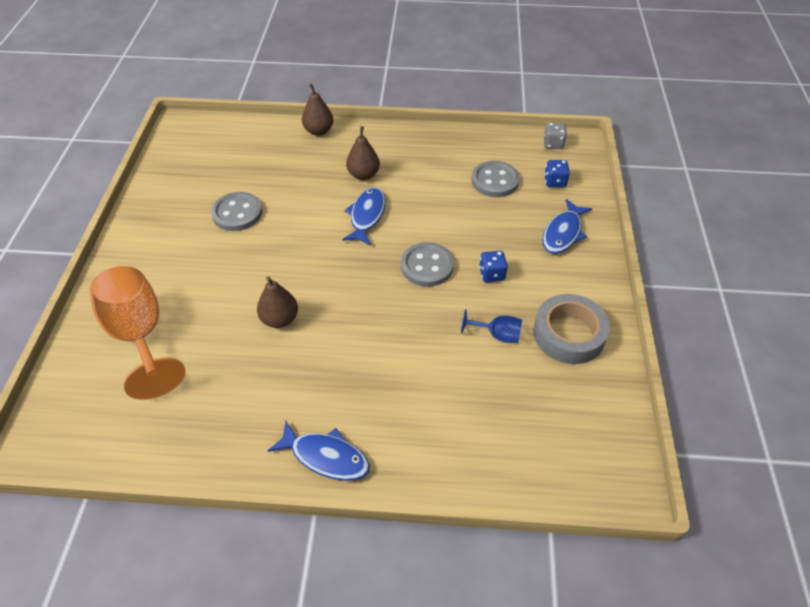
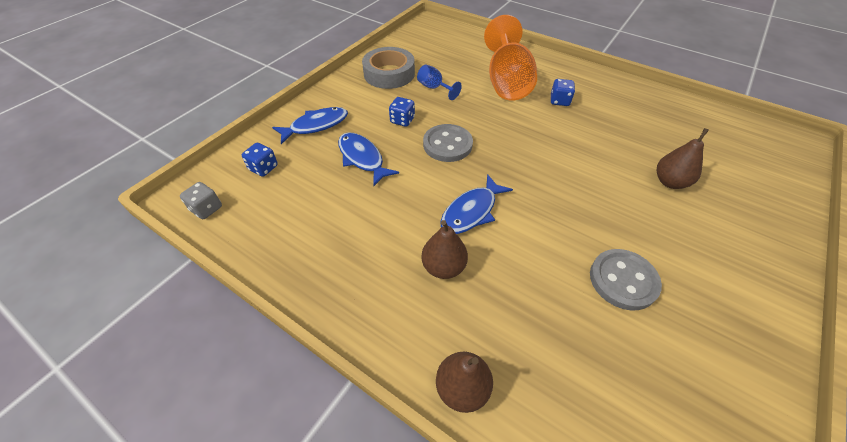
camera: 150 degrees left, 0 degrees up
orange goblet [90,266,186,400] -> orange goblet moved to [484,15,537,100]
brown pear [257,276,298,328] -> brown pear moved to [657,128,709,189]
blue fish [268,421,370,481] -> blue fish moved to [338,132,399,186]
grey button [471,161,519,197] -> none
none -> blue dice [551,79,575,106]

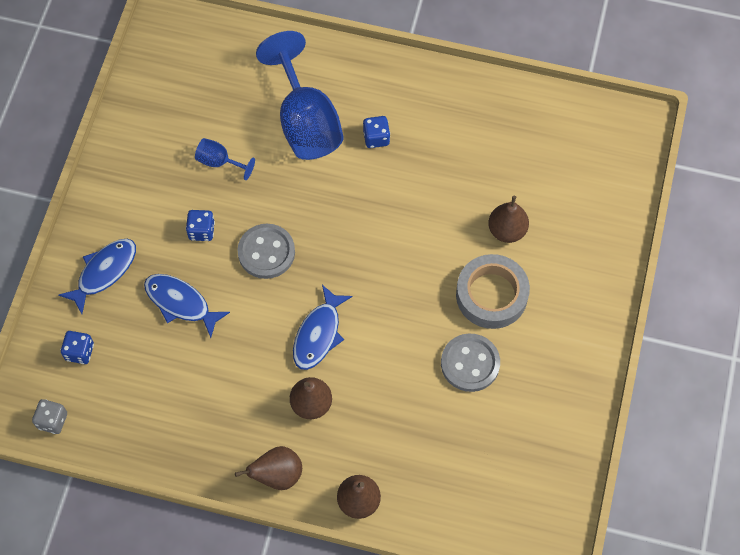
camera: 20 degrees left, 15 degrees up
grey tape [362,47,415,89] -> grey tape moved to [456,254,530,329]
orange goblet [484,15,537,100] -> blue goblet [256,31,344,160]
none -> brown pear [235,446,302,490]

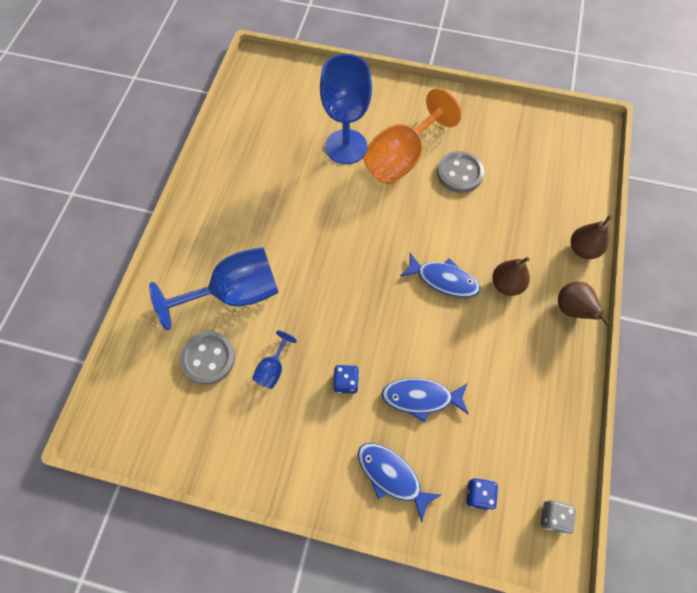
camera: 90 degrees left, 0 degrees up
blue fish [144,274,230,338] -> blue fish turned 60 degrees clockwise [382,378,468,422]
grey button [238,224,295,279] -> grey button moved to [180,331,235,385]
blue dice [363,116,390,148] -> none
grey tape [456,254,530,329] -> orange goblet [363,88,461,184]
brown pear [488,196,529,243] -> blue goblet [320,54,372,164]

